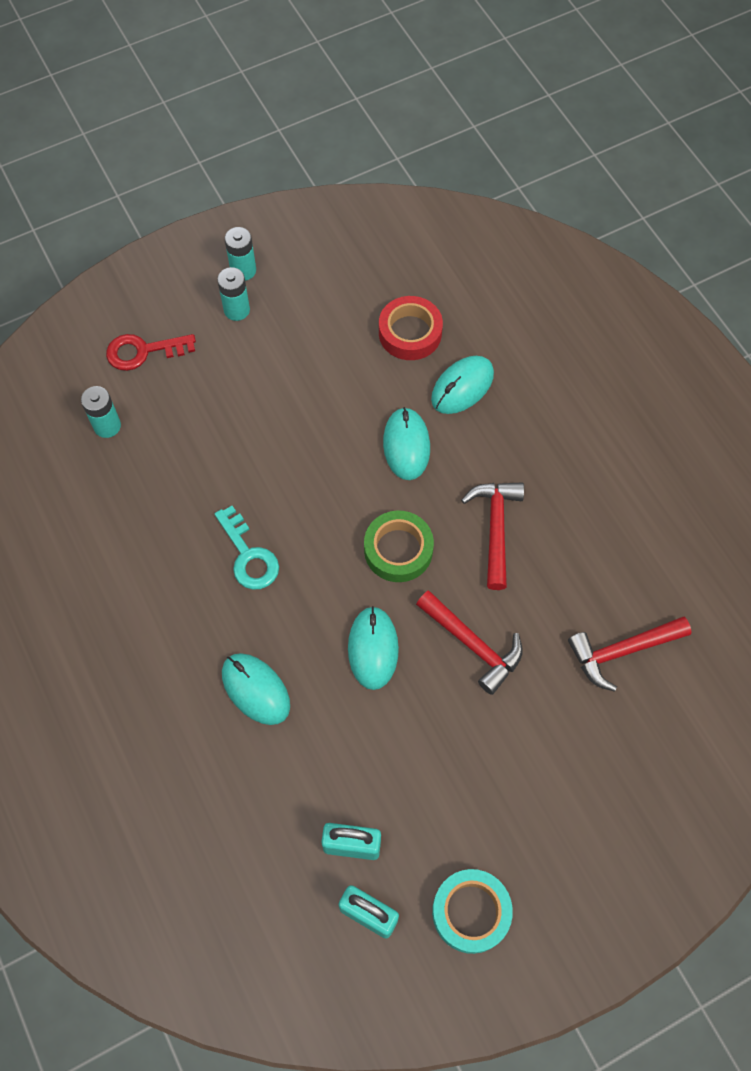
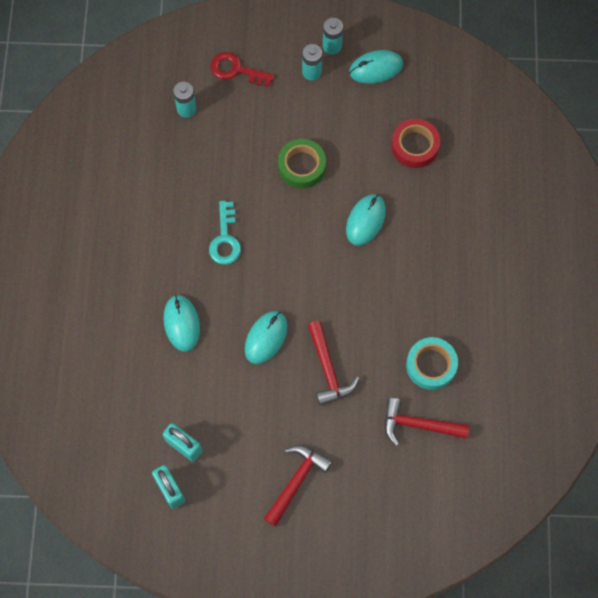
camera: 30 degrees right, 5 degrees up
green tape [364,510,434,582] -> green tape moved to [278,139,326,188]
turquoise mouse [431,356,494,414] -> turquoise mouse moved to [349,50,403,84]
turquoise tape [432,869,513,954] -> turquoise tape moved to [406,337,458,390]
red hammer [461,482,524,590] -> red hammer moved to [264,445,332,527]

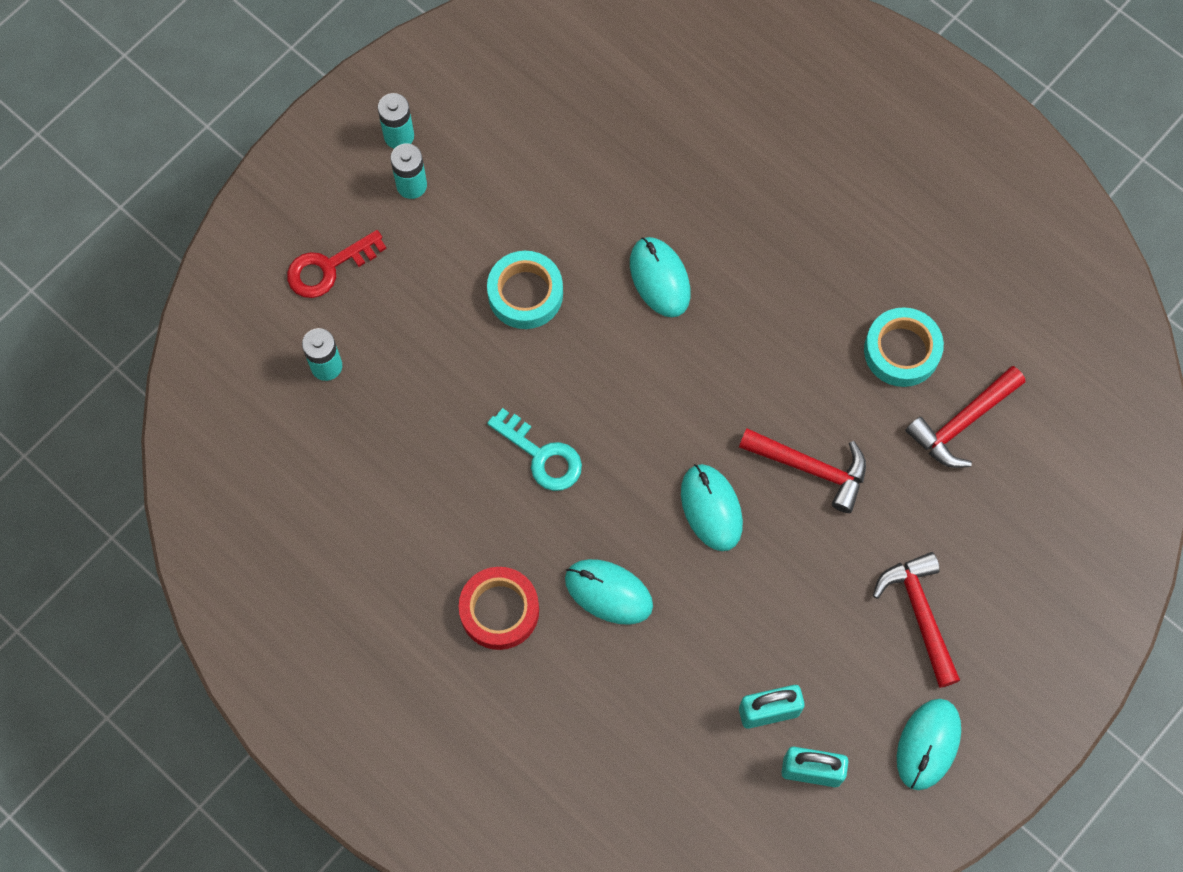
camera: 50 degrees left, 0 degrees up
green tape [278,139,326,188] -> turquoise tape [487,251,563,329]
turquoise mouse [349,50,403,84] -> turquoise mouse moved to [897,699,961,790]
red tape [391,119,440,168] -> red tape moved to [459,567,539,650]

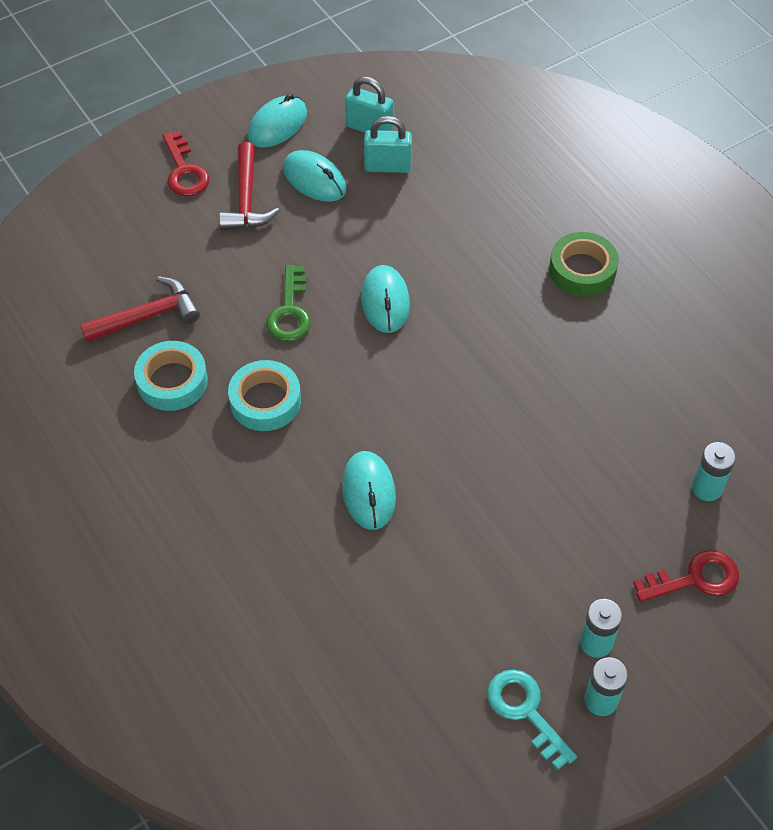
camera: 165 degrees left, 15 degrees down
red tape [459,567,539,650] -> green tape [549,232,619,297]
turquoise tape [487,251,563,329] -> turquoise tape moved to [228,360,301,431]
turquoise key [487,408,582,491] -> turquoise key moved to [487,669,577,770]
turquoise mouse [565,559,653,625] -> turquoise mouse moved to [283,150,347,202]
red hammer [739,428,866,513] -> green key [266,265,311,342]
none -> red key [162,131,209,197]

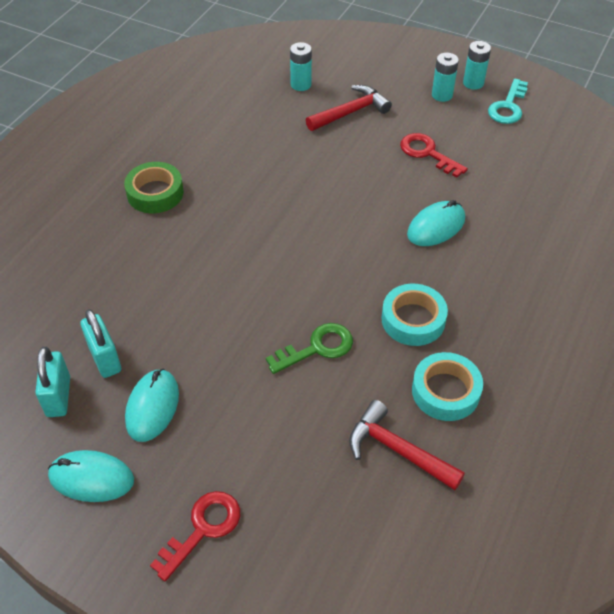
camera: 120 degrees left, 5 degrees down
red hammer [219,142,280,230] -> red hammer moved to [306,85,392,131]
turquoise mouse [361,265,410,333] -> none
red key [633,550,739,602] -> red key moved to [400,133,468,178]

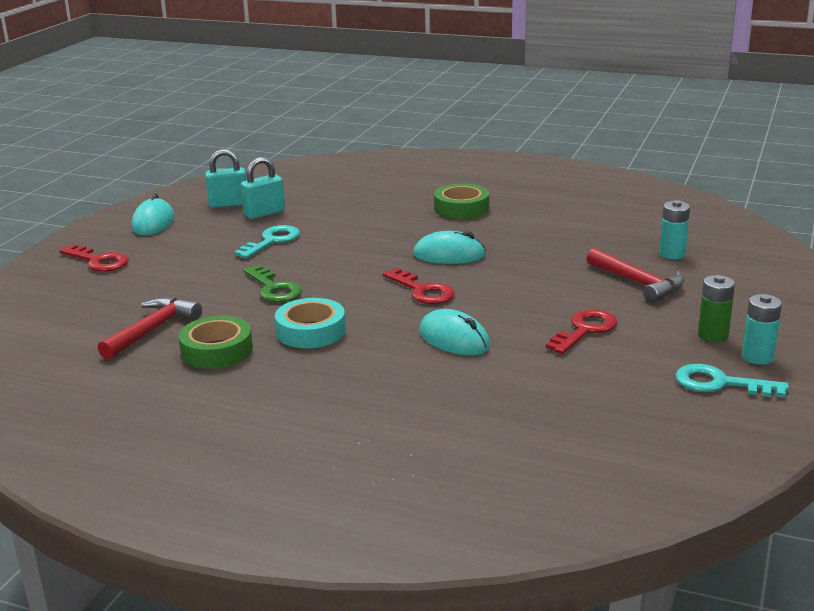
camera: 85 degrees right, 25 degrees down
turquoise mouse [125,369,179,442] -> turquoise mouse moved to [413,231,486,264]
turquoise tape [412,352,483,421] -> green tape [178,316,253,369]
turquoise battery [432,53,459,102] -> green battery [698,275,735,343]
none -> turquoise key [234,225,300,259]
none -> red key [383,268,455,304]

